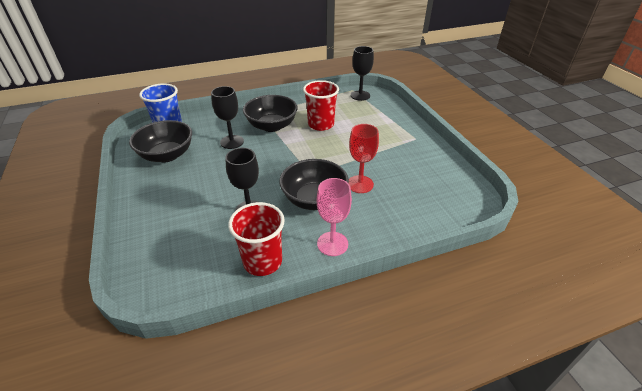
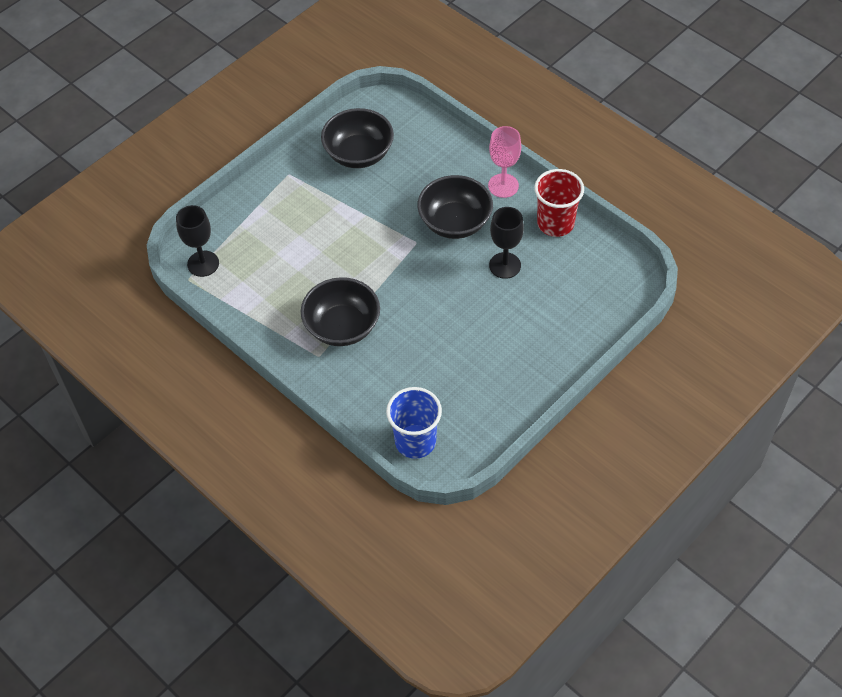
camera: 115 degrees left, 15 degrees up
black bowl [129,120,192,162] -> black bowl moved to [321,108,394,168]
black goblet [211,86,244,149] -> none
red cup [303,80,339,131] -> none
red goblet [349,124,379,193] -> none

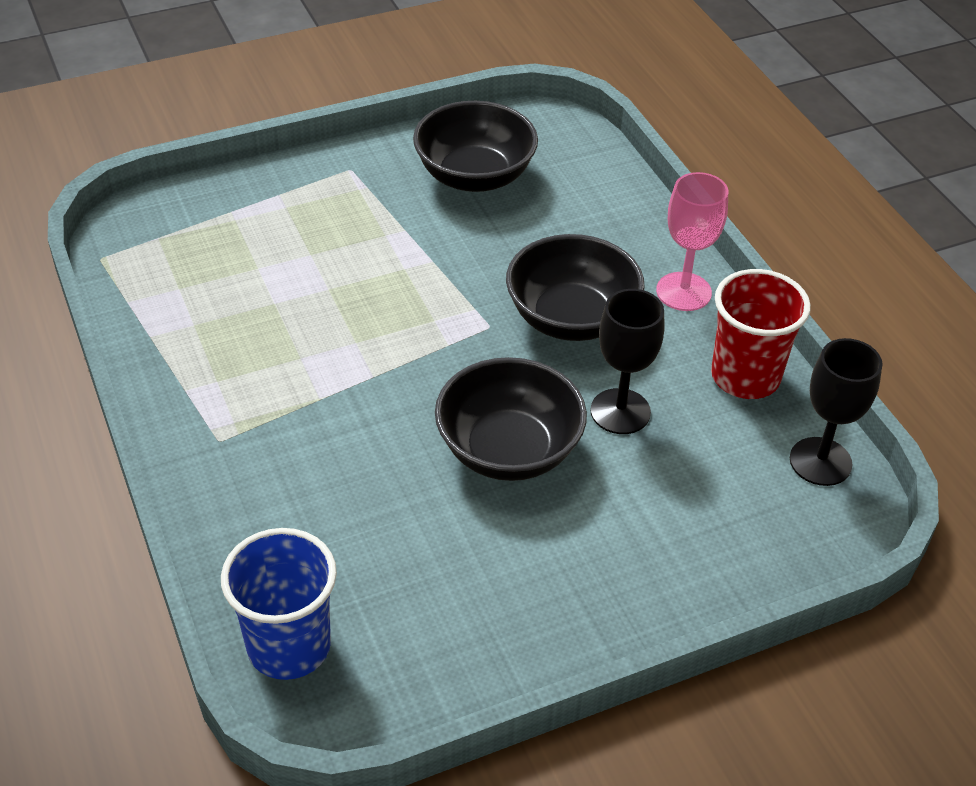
camera: 20 degrees right, 10 degrees down
black goblet [176,205,219,277] -> black goblet moved to [790,338,882,486]
black bowl [301,277,380,346] -> black bowl moved to [435,357,587,481]

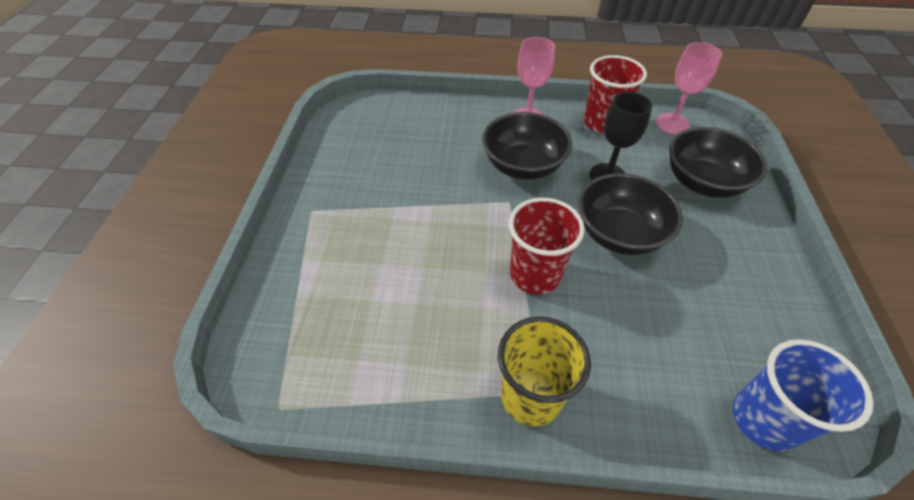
camera: 60 degrees left, 5 degrees up
black bowl [413,101,538,192] -> black bowl moved to [669,127,767,198]
black goblet [790,338,882,486] -> pink goblet [656,42,722,135]
none -> yellow cup [498,316,591,426]
none -> red cup [509,198,585,295]

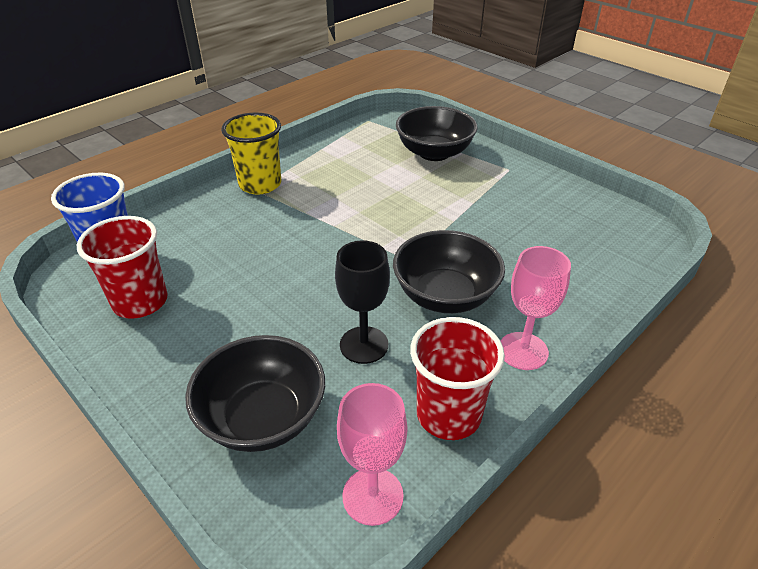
camera: 130 degrees right, 10 degrees down
red cup [509,198,585,295] -> red cup moved to [77,216,168,319]
black bowl [578,173,683,255] -> black bowl moved to [396,106,477,161]

